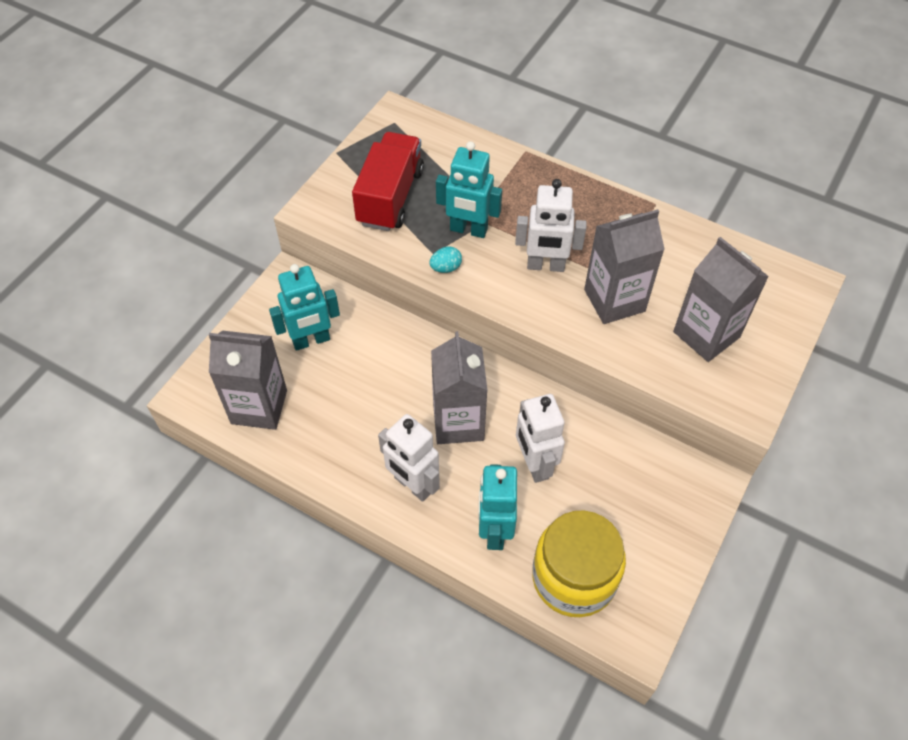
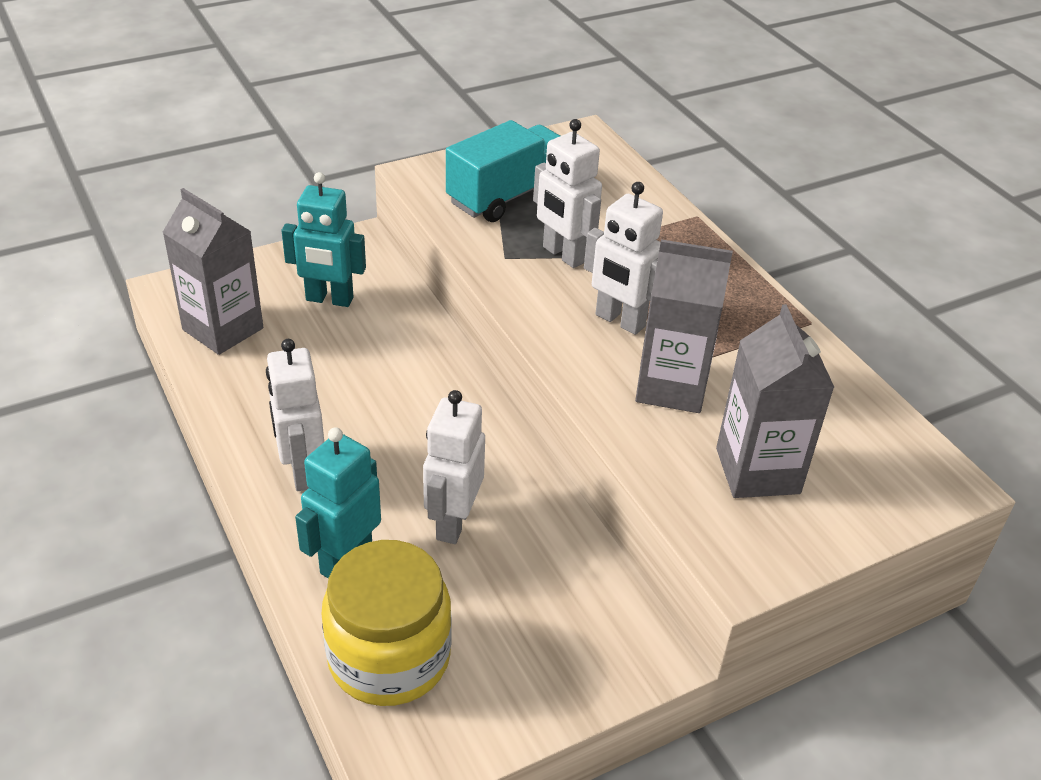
camera: 30 degrees right, 15 degrees down
red truck [352,132,424,231] -> turquoise truck [446,120,560,222]
turquoise egg [429,247,462,273] -> none
grey carton [431,331,487,444] -> none
turquoise robot [436,141,502,238] -> white robot [533,119,602,268]

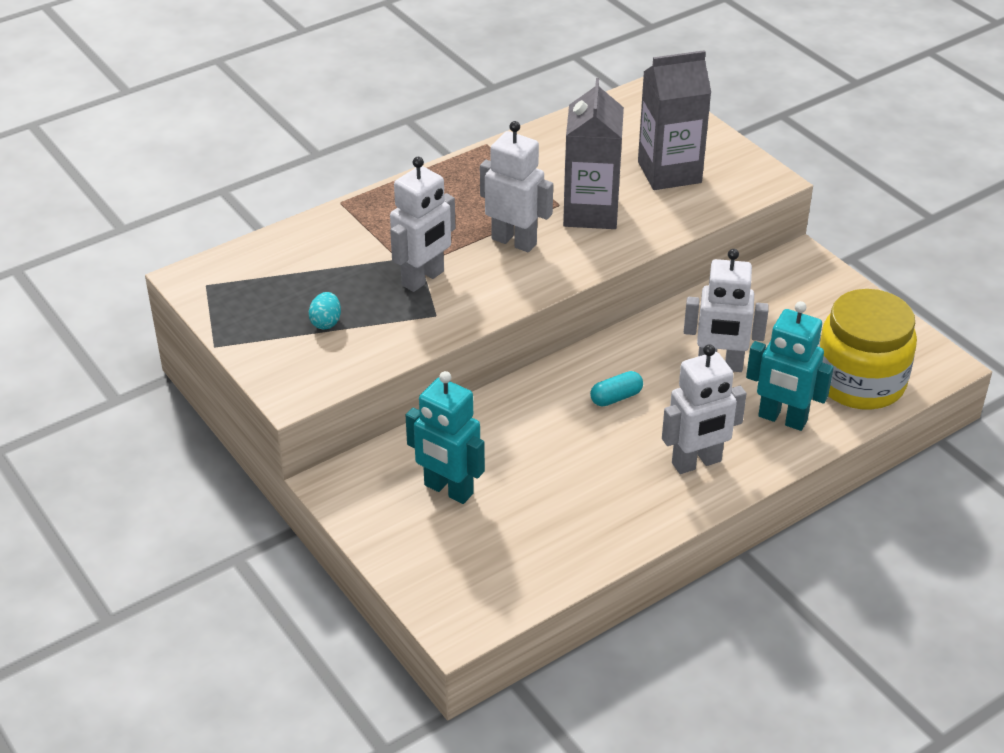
camera: 95 degrees left, 0 degrees up
grey carton [163,188,263,355] -> none
turquoise robot [282,172,366,307] -> turquoise robot turned 120 degrees clockwise [405,371,485,504]
turquoise truck [446,120,560,222] -> turquoise egg [309,292,341,329]
white robot [584,182,663,335] -> white robot turned 90 degrees counterclockwise [480,121,553,252]
none -> turquoise capsule [590,371,643,407]

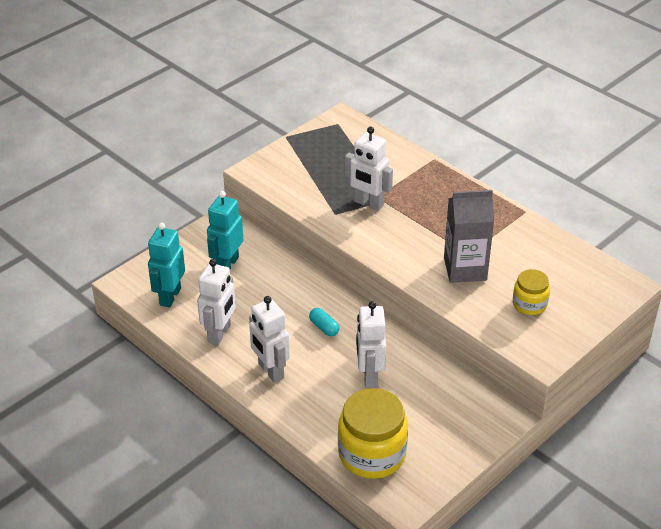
camera: 80 degrees right, 0 degrees up
turquoise egg [309,292,341,329] -> none
white robot [480,121,553,252] -> white robot moved to [197,259,236,345]
grey carton [638,50,711,190] -> yellow jar [513,269,550,315]
turquoise robot [746,301,834,431] -> turquoise robot moved to [148,222,185,308]

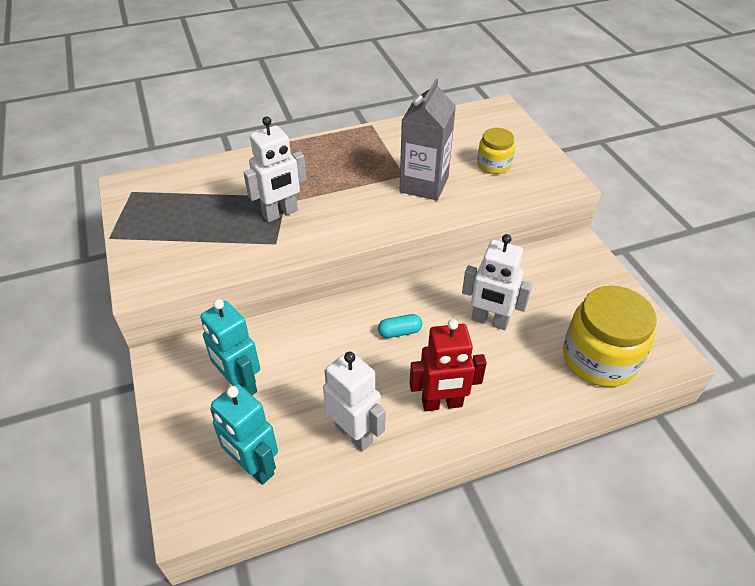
camera: 65 degrees left, 5 degrees up
white robot [249,296,290,383] -> red robot [409,319,487,411]

